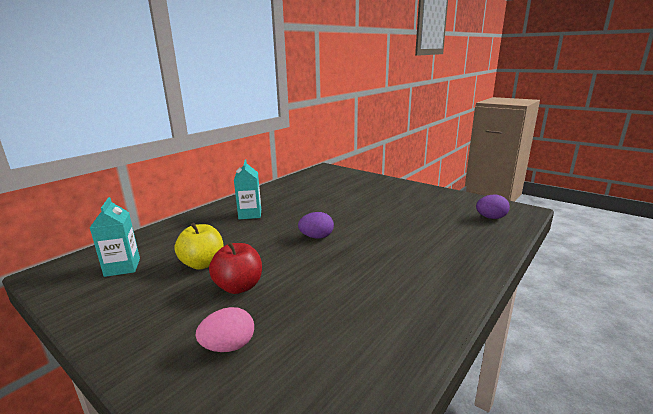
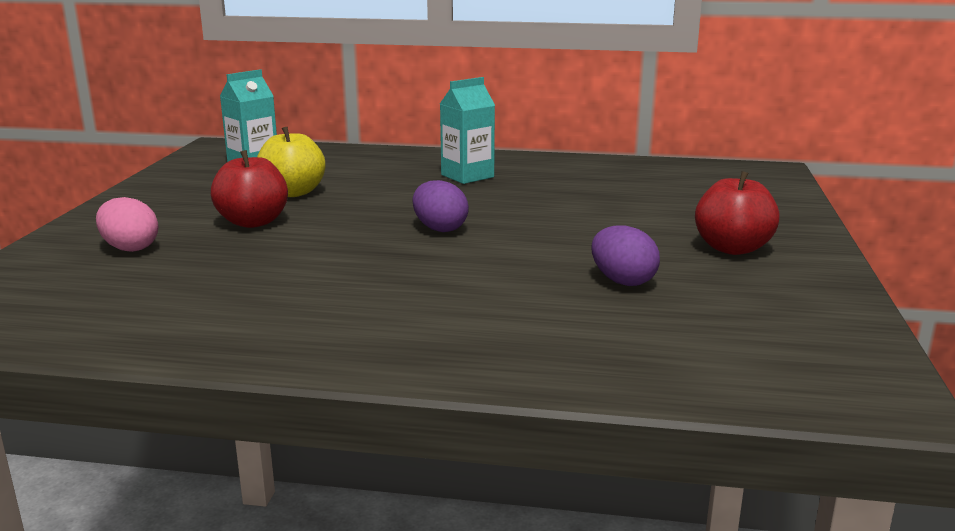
camera: 60 degrees right, 0 degrees up
purple egg [476,194,510,219] -> purple egg moved to [592,225,660,286]
none -> red apple [695,171,780,255]

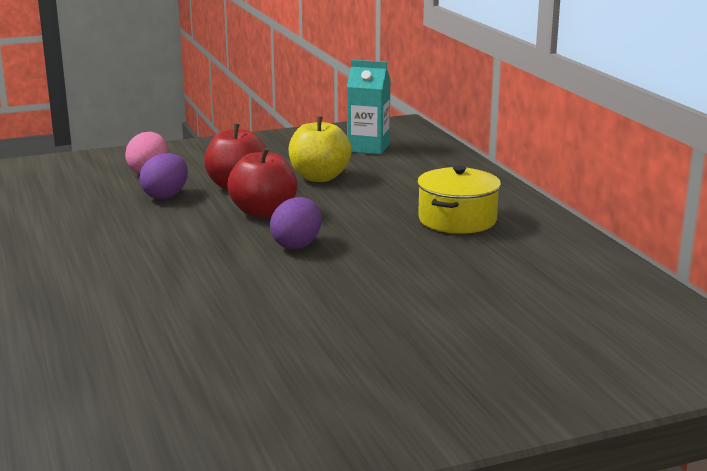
camera: 60 degrees right, 0 degrees up
turquoise carton [440,77,495,184] -> yellow pot [417,166,501,234]
purple egg [592,225,660,286] -> purple egg moved to [139,153,188,199]
red apple [695,171,780,255] -> red apple moved to [227,147,297,218]

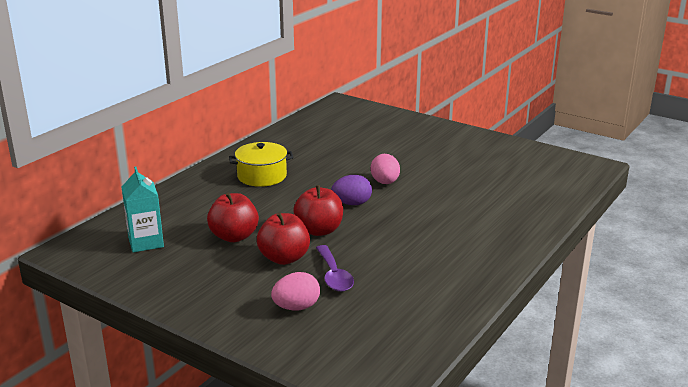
camera: 125 degrees left, 5 degrees up
purple egg [139,153,188,199] -> purple spoon [316,245,354,292]
yellow apple [288,116,352,182] -> red apple [207,192,259,242]
none -> pink egg [371,154,400,184]

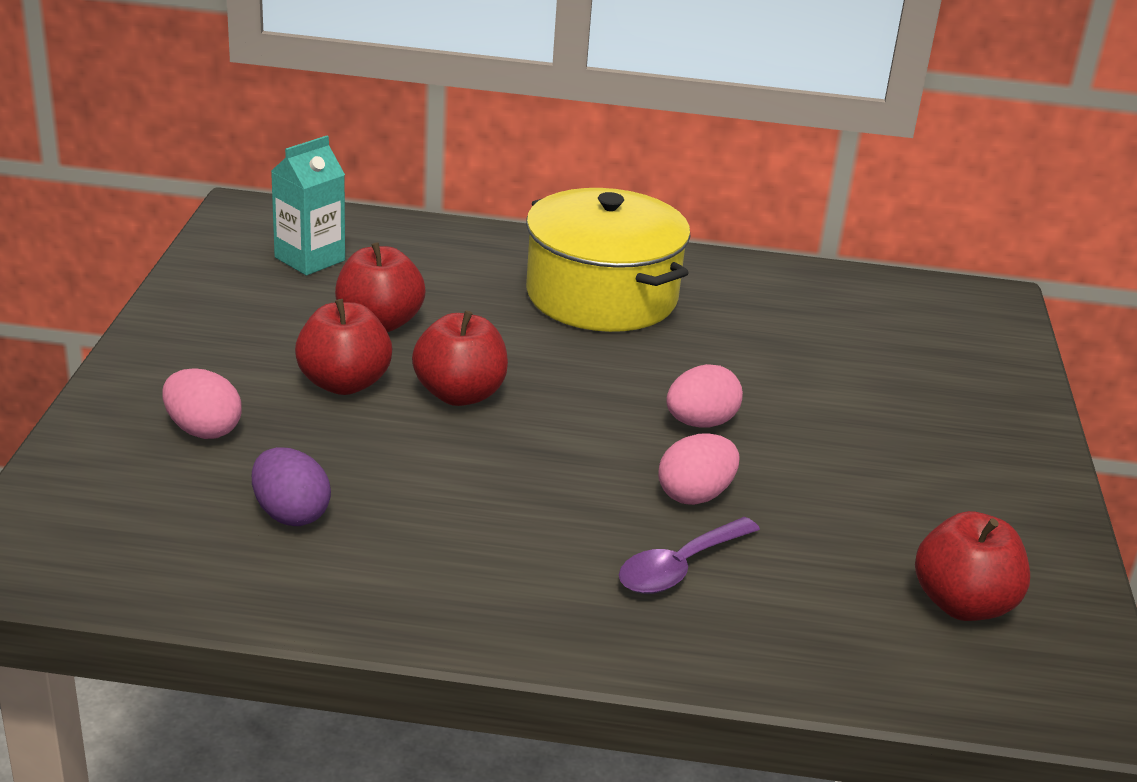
camera: 60 degrees right, 5 degrees up
yellow pot [229,142,294,187] -> yellow pot [526,188,691,332], size x1.62
purple spoon [316,245,354,292] -> purple spoon moved to [619,517,760,594]
purple egg [331,175,372,205] -> purple egg moved to [252,447,331,526]
none -> pink egg [658,433,740,505]
none -> red apple [915,511,1030,621]

